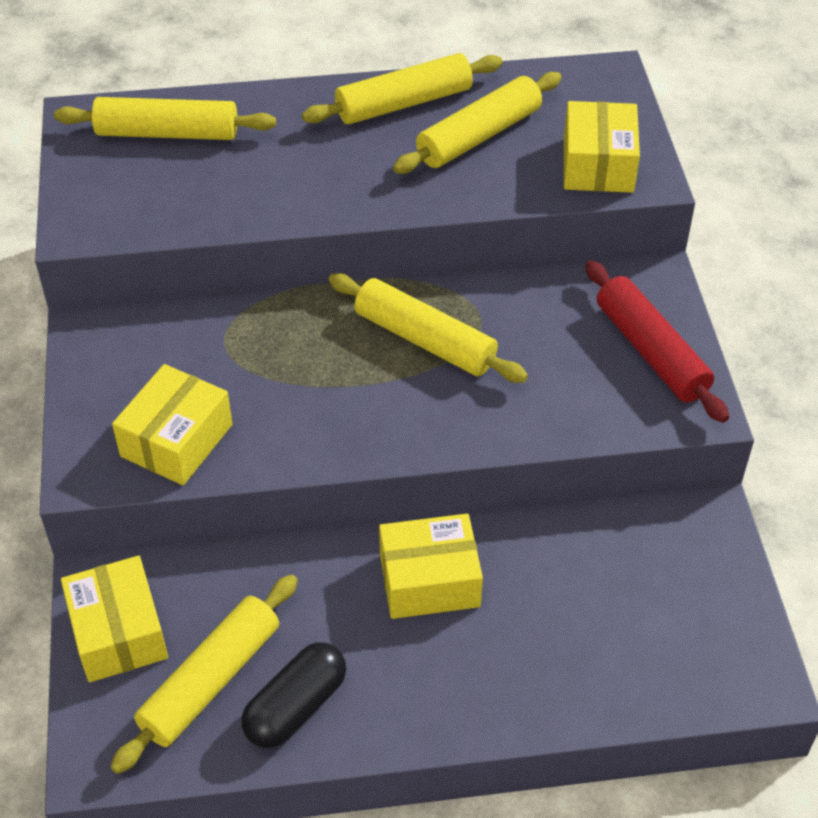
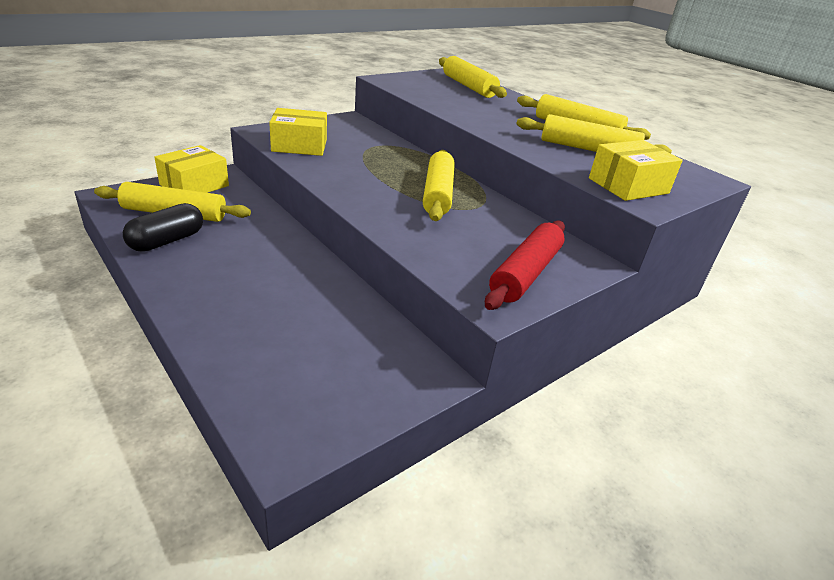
camera: 55 degrees right, 15 degrees down
black capsule [242,642,346,748] -> black capsule turned 60 degrees counterclockwise [123,203,203,252]
yellow box [379,514,483,619] -> none

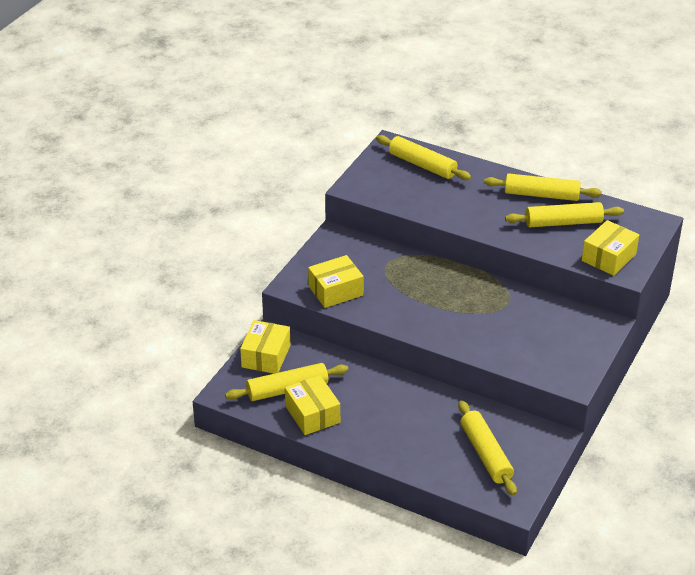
camera: 20 degrees left, 5 degrees up
black capsule [123,203,203,252] -> yellow box [285,375,340,435]
yellow rolling pin [423,150,455,221] -> yellow rolling pin moved to [458,400,517,496]
red rolling pin [485,220,565,310] -> none

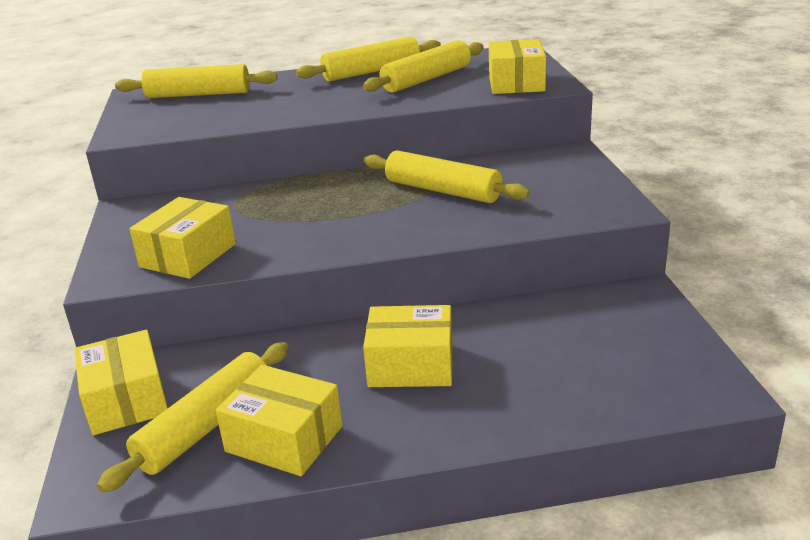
camera: 35 degrees left, 10 degrees down
yellow rolling pin [458,400,517,496] -> yellow rolling pin moved to [364,150,530,203]
none -> yellow box [363,305,453,387]

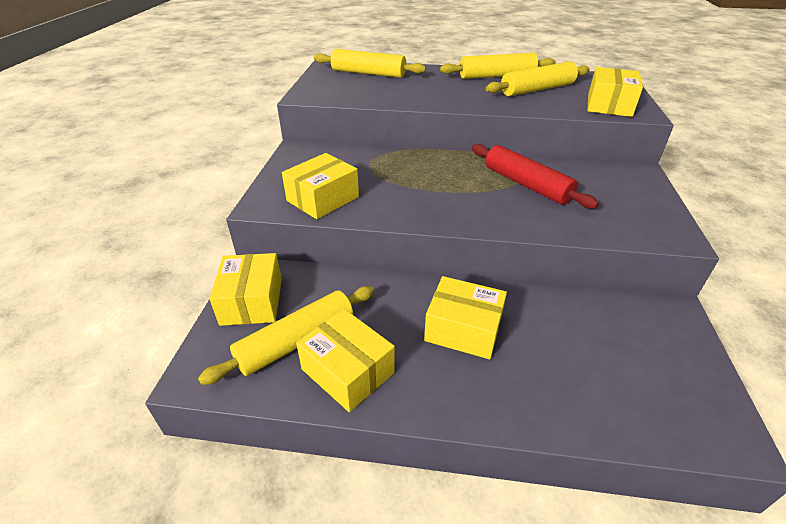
camera: 15 degrees right, 10 degrees up
yellow rolling pin [364,150,530,203] -> red rolling pin [472,144,599,209]

